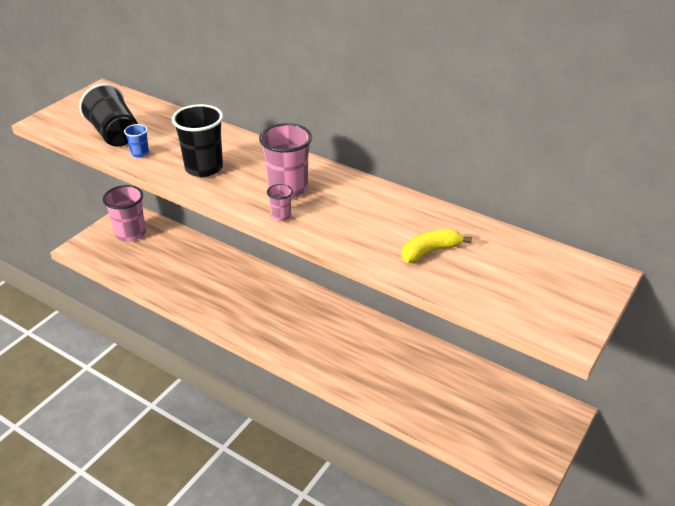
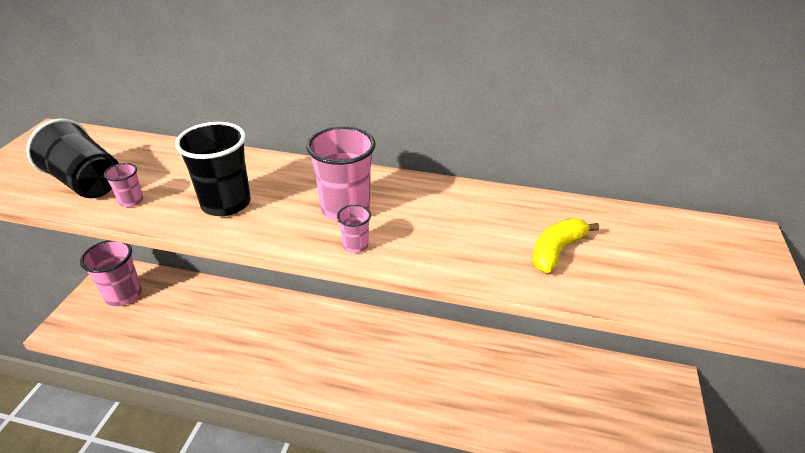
camera: 20 degrees left, 0 degrees up
blue cup [124,124,149,158] -> pink cup [104,163,143,207]

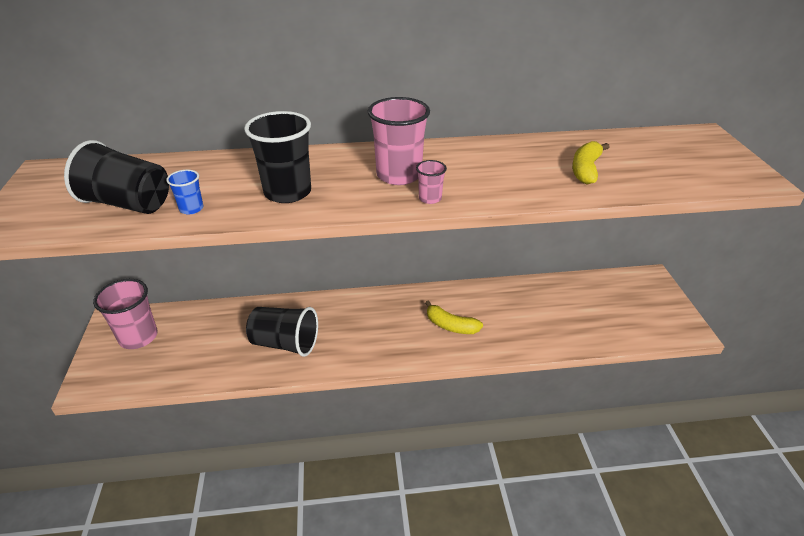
camera: 20 degrees left, 0 degrees up
pink cup [104,163,143,207] -> blue cup [166,169,203,214]
none -> black cup [246,307,318,357]
none -> yellow banana [425,300,483,334]

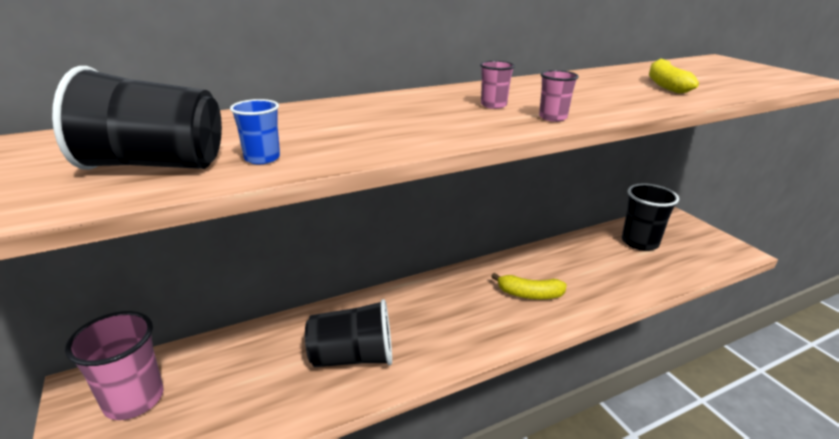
camera: 20 degrees left, 10 degrees down
black cup [244,111,311,203] -> black cup moved to [622,183,679,251]
pink cup [368,97,430,185] -> pink cup [480,61,515,109], size x0.48

